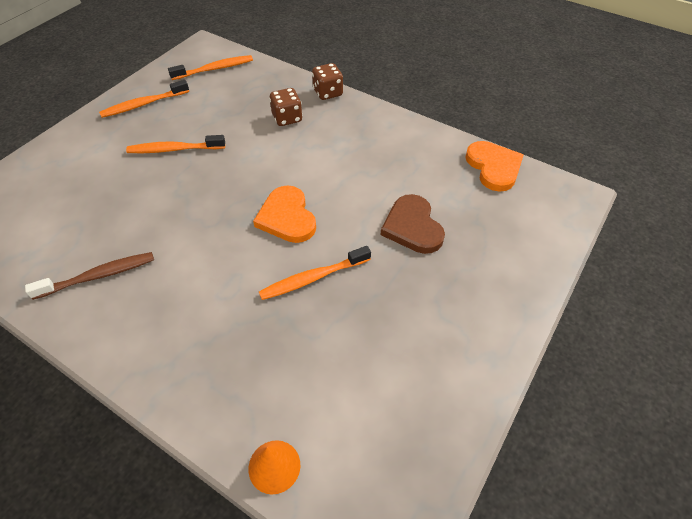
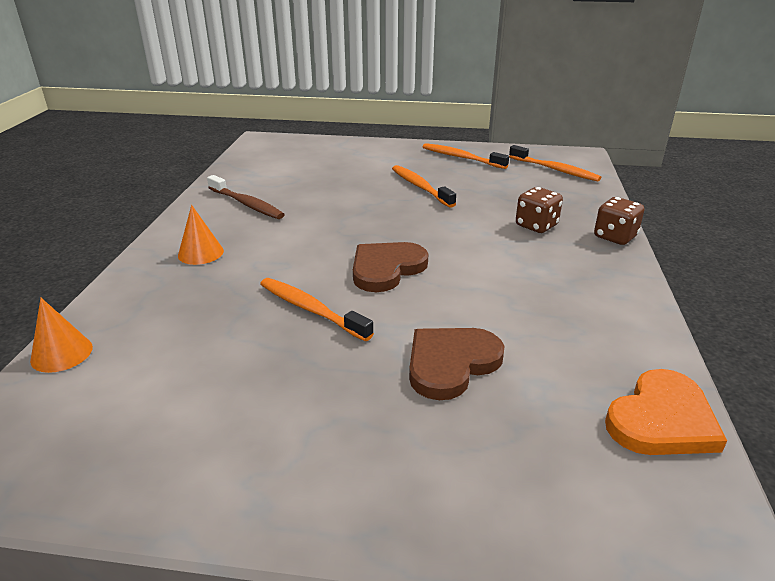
camera: 65 degrees right, 20 degrees down
orange heart [253,185,316,243] -> brown heart [353,242,428,292]
none -> orange cone [178,205,224,265]

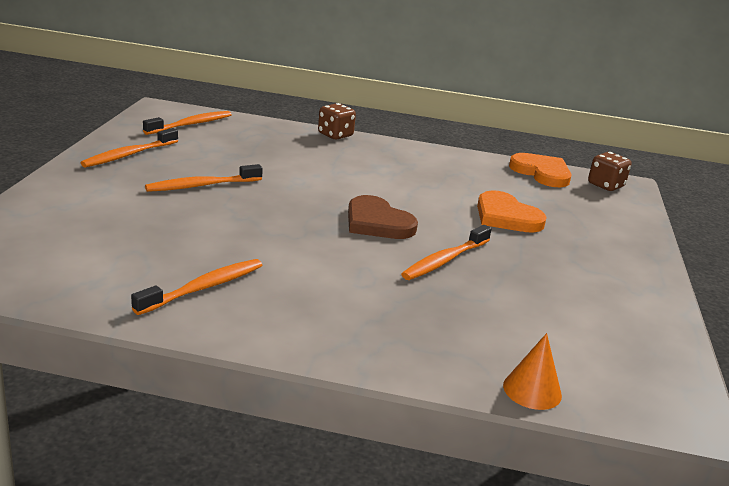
camera: 90 degrees left, 5 degrees down
orange cone [178,205,224,265] -> none
brown toothbrush [207,175,285,219] -> orange toothbrush [131,259,262,315]
brown heart [409,328,505,400] -> orange heart [477,190,547,233]
brown dice [516,187,563,233] -> brown dice moved to [588,152,631,191]

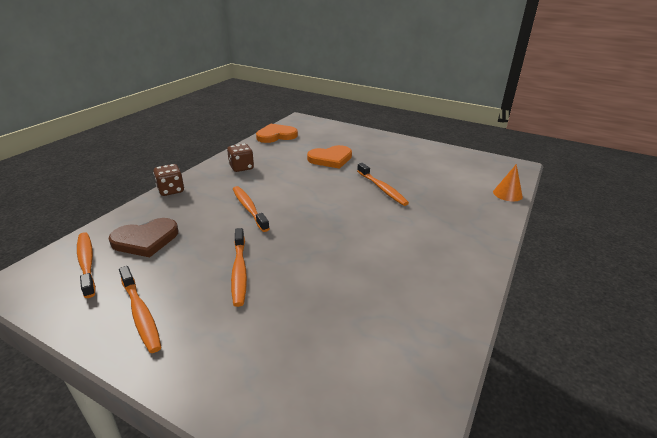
camera: 70 degrees left, 5 degrees up
orange toothbrush [131,259,262,315] -> orange toothbrush moved to [233,186,270,232]
brown heart [348,195,418,239] -> brown heart moved to [109,218,178,257]
brown dice [588,152,631,191] -> brown dice moved to [227,144,254,172]

